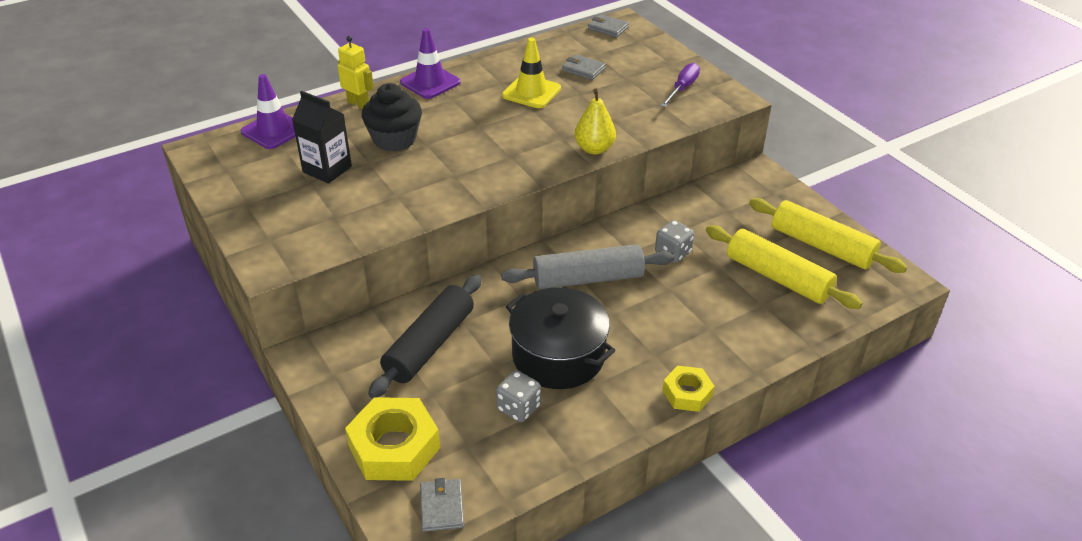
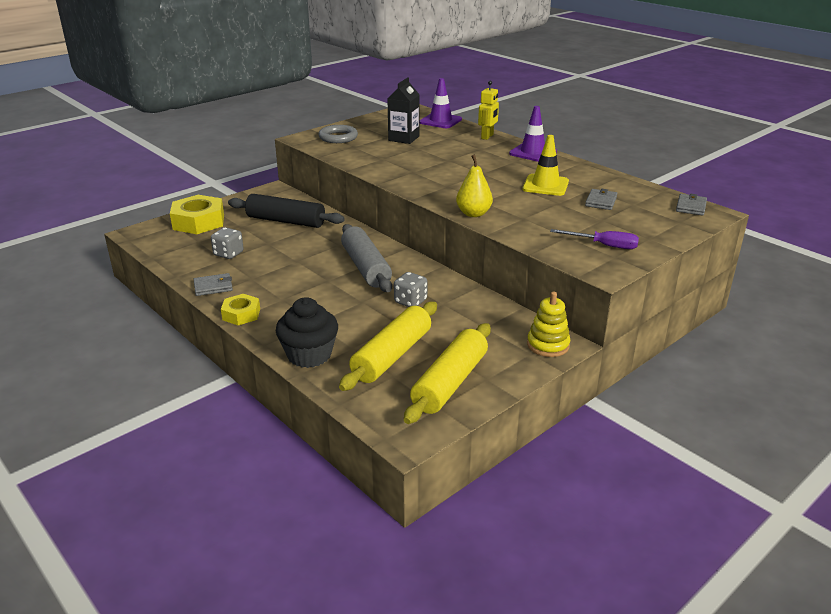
camera: 80 degrees right, 10 degrees down
black cupcake [362,83,422,152] -> black cupcake moved to [276,297,338,368]
grey wallet [420,478,464,532] -> grey wallet moved to [193,273,233,296]
black pot [506,287,616,389] -> none
none -> grey ring [319,125,358,143]
none -> yellow stacking toy [527,291,570,357]

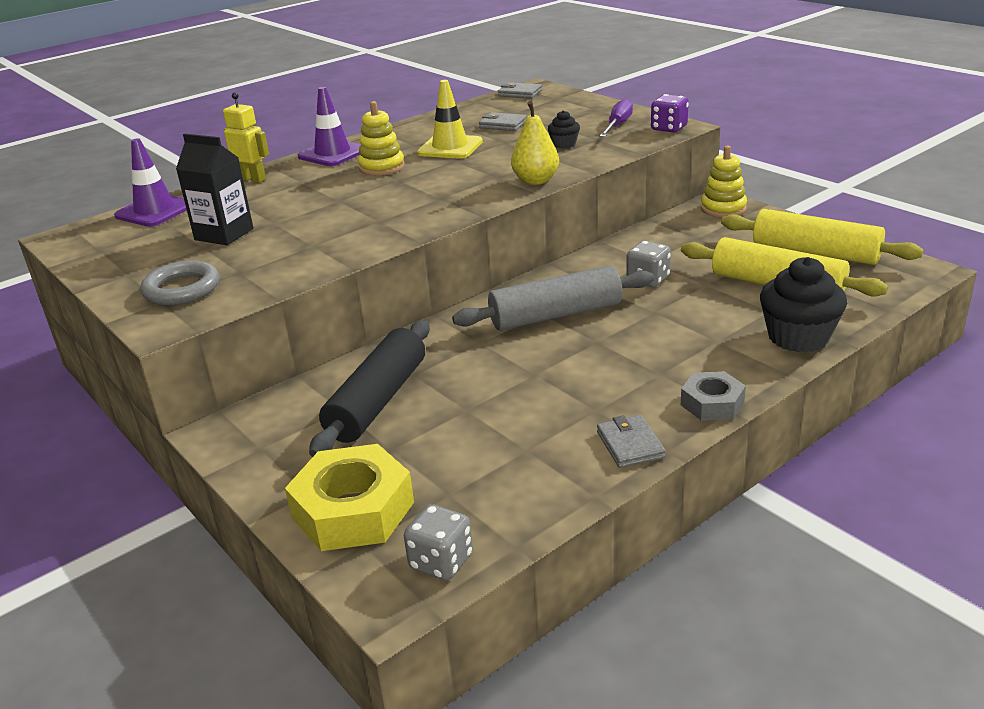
camera: 85 degrees left, 0 degrees up
grey dice [211,227,244,259] -> grey dice moved to [404,504,473,581]
yellow nut [221,294,260,325] -> grey nut [681,371,746,421]
none -> yellow stacking toy [358,101,405,176]
none -> black cupcake [548,110,580,149]
none -> purple dice [651,94,689,133]

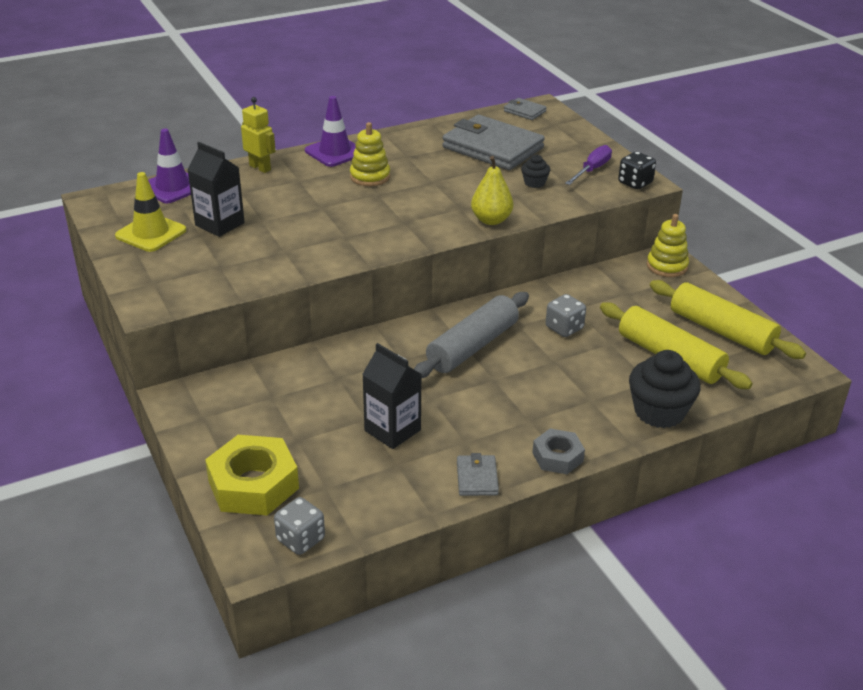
camera: 10 degrees right, 5 degrees up
grey ring [141,261,220,305] -> none
black rolling pin [309,320,430,457] -> none
yellow traffic cone [417,80,483,159] -> yellow traffic cone moved to [115,172,186,252]
grey rolling pin [452,266,654,331] -> grey rolling pin turned 45 degrees counterclockwise [414,292,529,379]
grey wallet [479,112,527,131] -> grey wallet [442,115,545,170], size x2.24
purple dice [651,94,689,133] -> black dice [618,152,656,189]
none -> black carton [362,343,421,449]

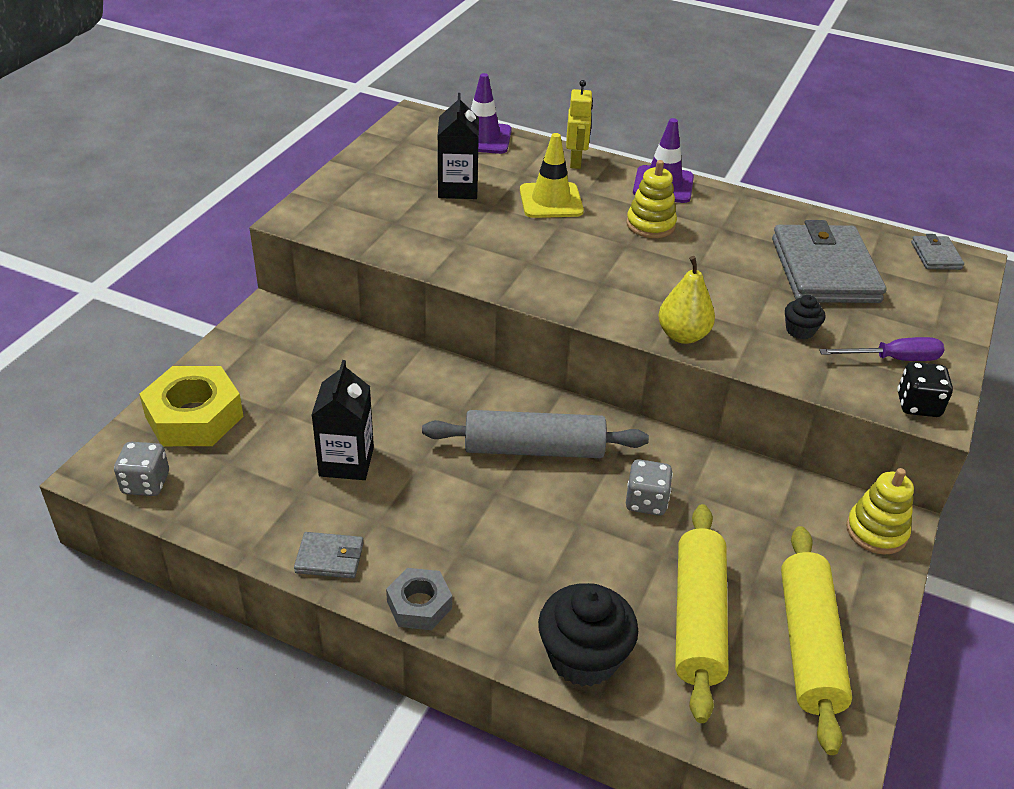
camera: 50 degrees right, 5 degrees up
yellow traffic cone [115,172,186,252] -> yellow traffic cone moved to [520,133,584,218]
grey wallet [457,453,499,496] -> grey wallet turned 45 degrees clockwise [294,532,364,578]

